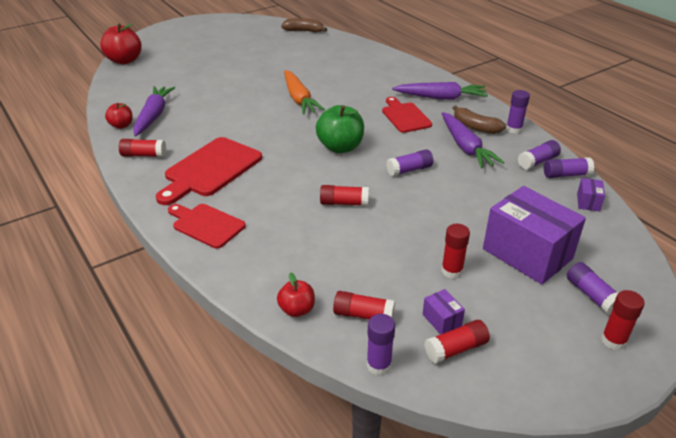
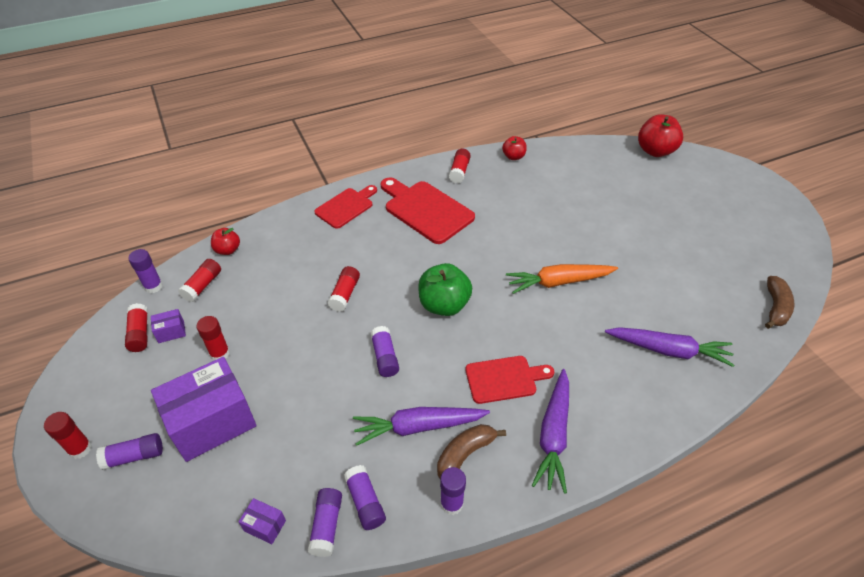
camera: 100 degrees right, 10 degrees up
purple carrot [133,86,175,136] -> purple carrot moved to [605,327,734,367]

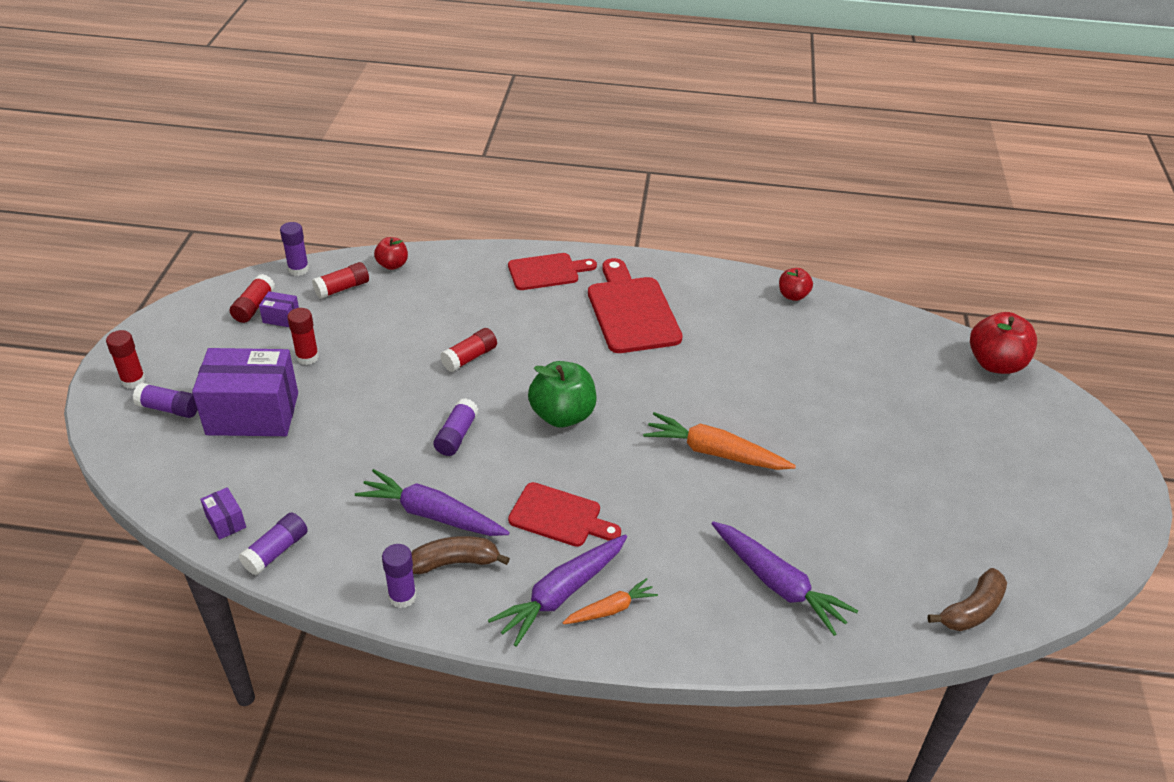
camera: 30 degrees right, 5 degrees down
purple glue stick [344,465,386,530] -> none
red glue stick [449,148,471,183] -> none
none -> orange carrot [562,578,658,624]

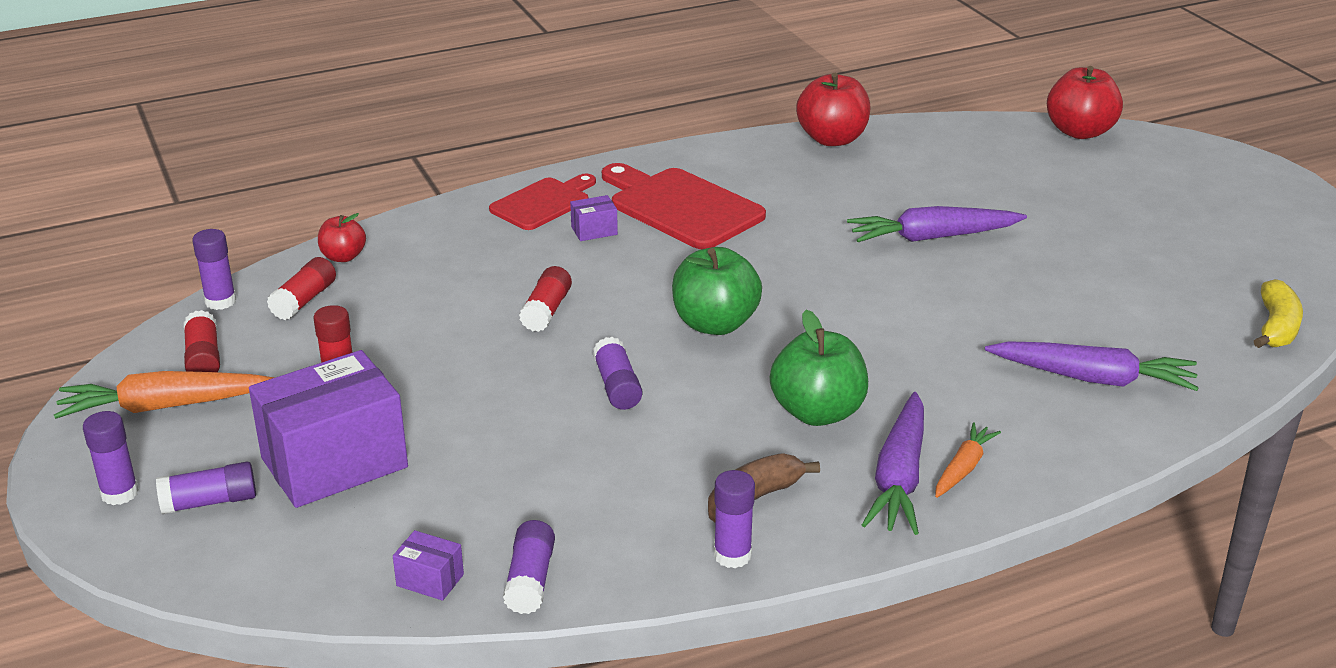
camera: 30 degrees left, 10 degrees down
red glue stick [106,330,146,389] -> purple glue stick [83,411,139,505]
purple box [259,291,299,327] -> purple box moved to [570,195,618,241]
purple carrot [355,469,510,536] -> purple carrot moved to [847,206,1027,242]
red cutting board [508,482,621,547] -> green apple [770,310,868,426]
orange carrot [643,412,796,470] -> orange carrot moved to [54,371,275,419]
red apple [779,268,813,301] -> red apple [796,73,870,146], size x1.76
brown banana [928,568,1007,631] -> yellow banana [1254,279,1303,348]

